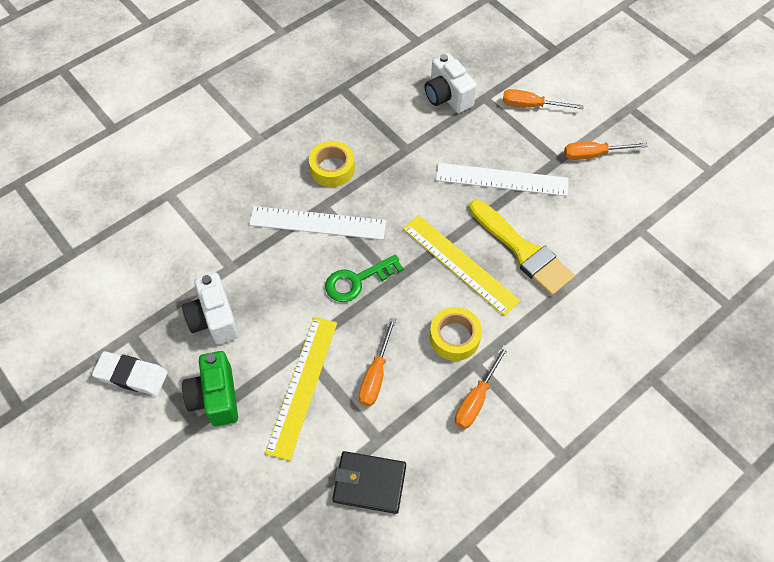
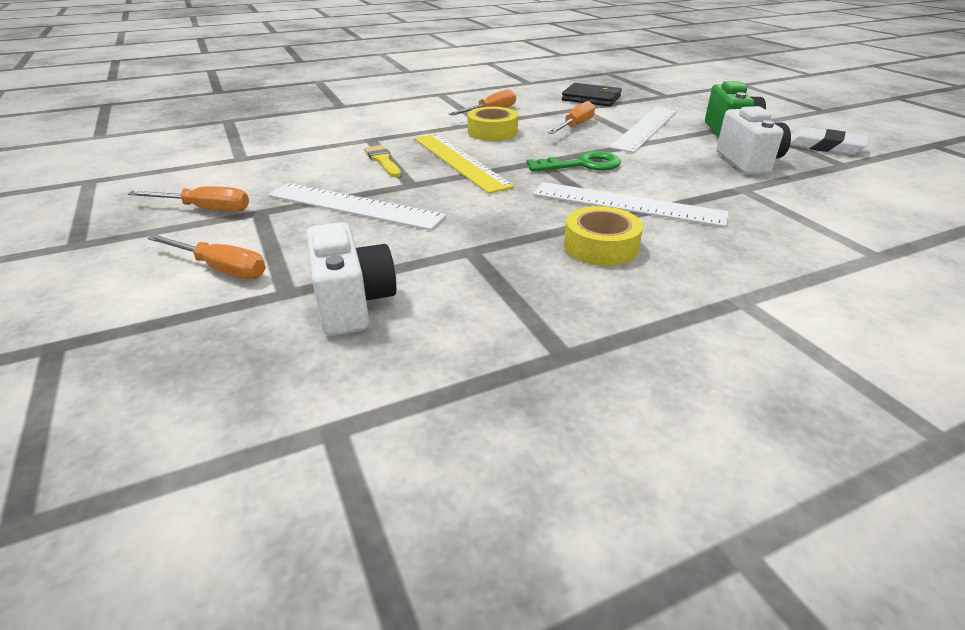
camera: 165 degrees left, 25 degrees down
yellow ruler [265,317,337,461] -> white ruler [609,107,677,153]
yellow brush [469,200,575,296] -> yellow brush [364,145,401,177], size x0.52

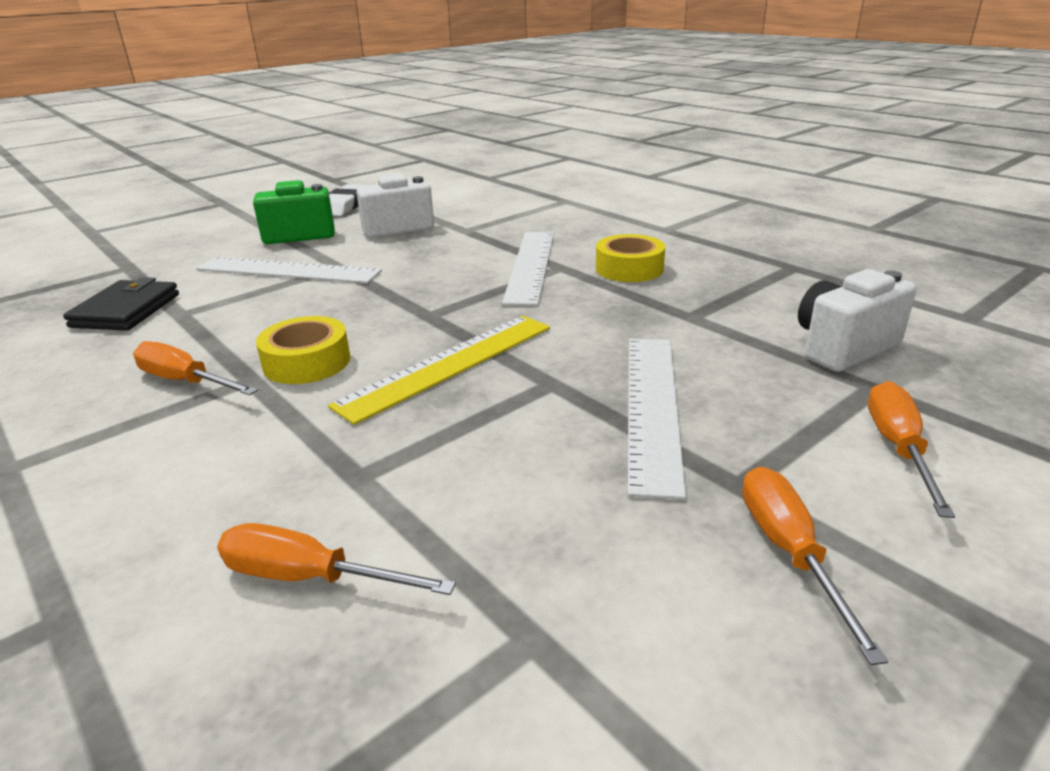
camera: 105 degrees left, 5 degrees down
yellow brush [364,145,401,177] -> none
green key [526,151,621,172] -> none
orange screwdriver [548,101,595,134] -> orange screwdriver moved to [217,523,456,595]

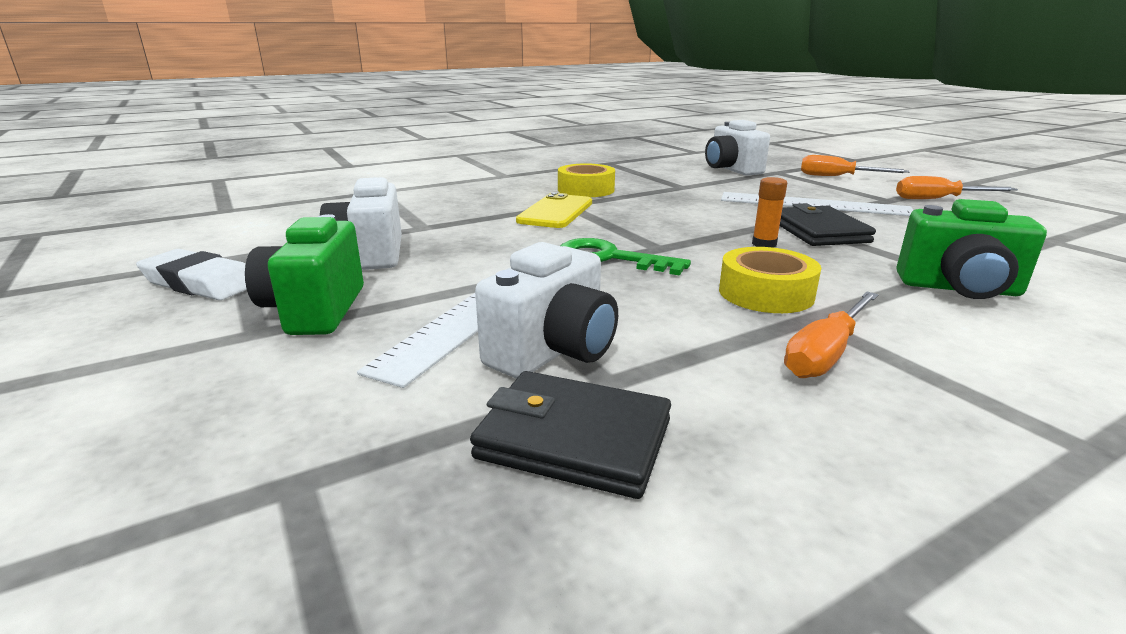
camera: 80 degrees left, 5 degrees down
orange screwdriver [217,523,456,595] -> none
yellow ruler [328,316,550,425] -> orange glue stick [752,177,787,248]
white ruler [502,232,554,306] -> yellow phone [516,192,592,228]
none -> white camera [475,242,618,378]
none -> green key [560,238,691,276]
none -> black wallet [780,203,876,246]
none -> green camera [896,199,1047,299]

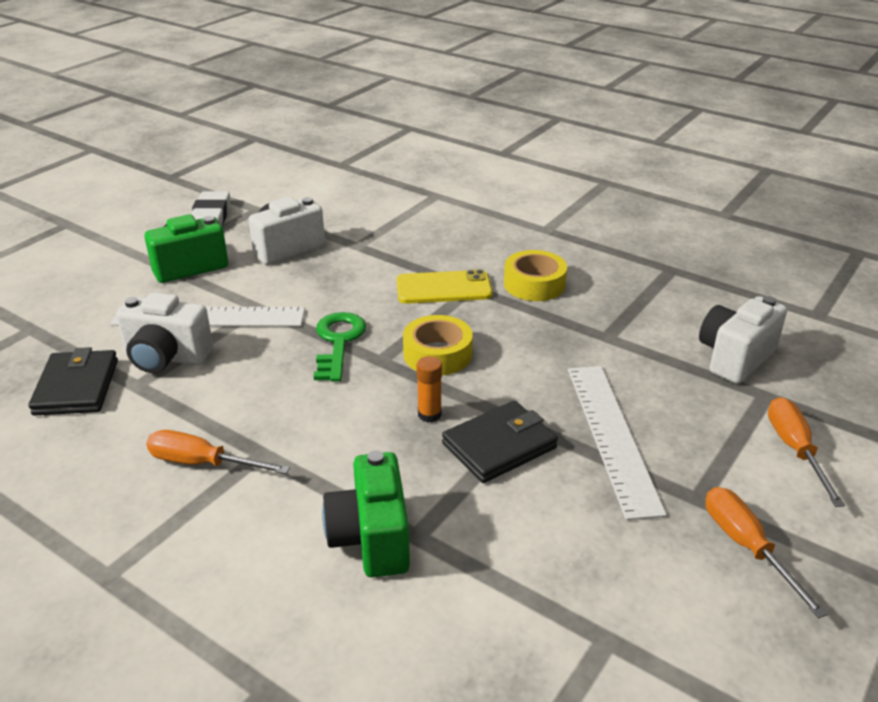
camera: 65 degrees right, 10 degrees up
yellow tape [719,247,821,313] -> yellow tape moved to [403,315,473,375]

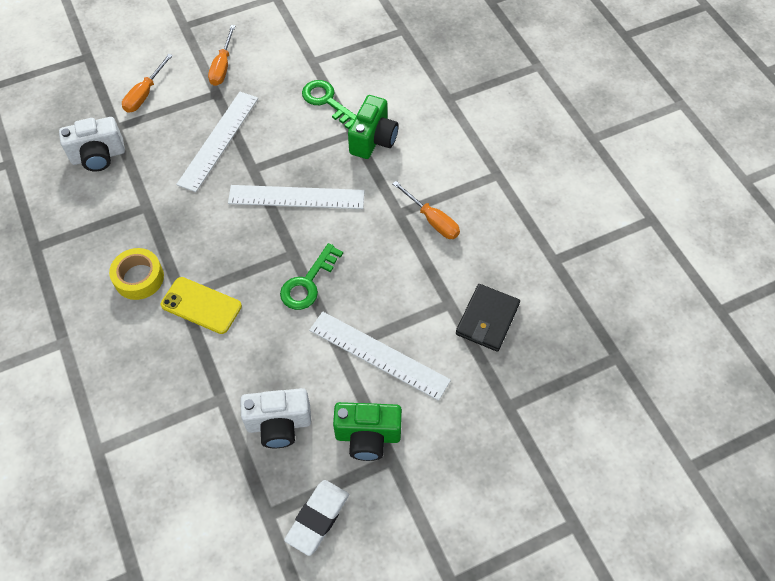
camera: 150 degrees left, 25 degrees up
white camera [116,292,213,373] -> none
yellow tape [403,315,473,375] -> none
orange glue stick [417,356,442,423] -> white ruler [228,185,365,209]
black wallet [442,401,558,483] -> none
none -> green key [302,80,357,129]

